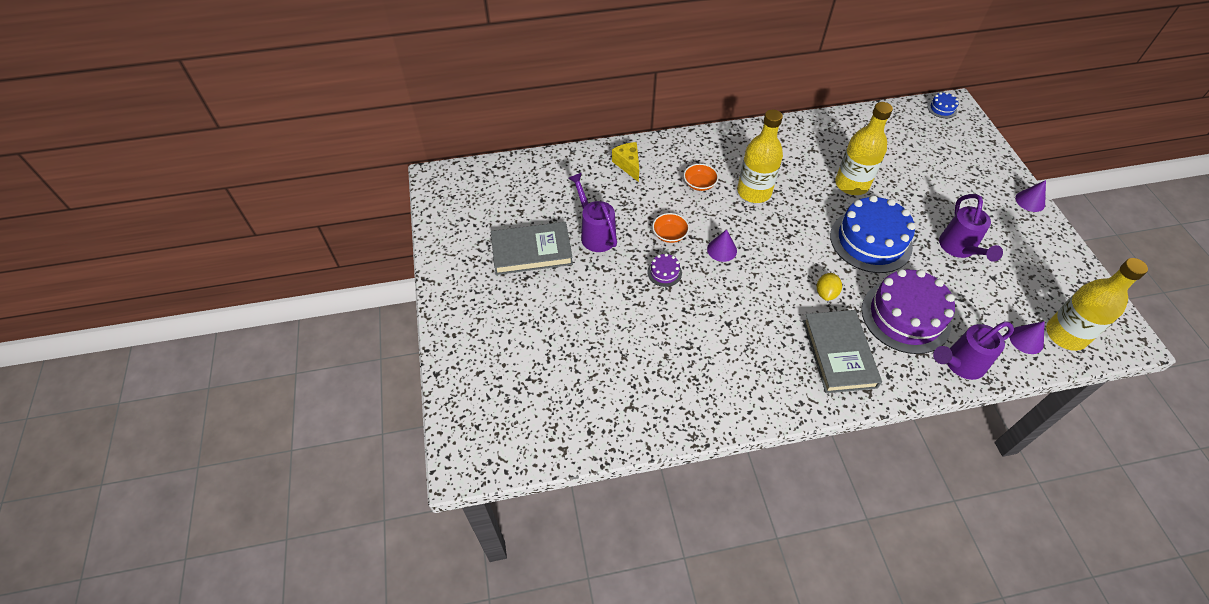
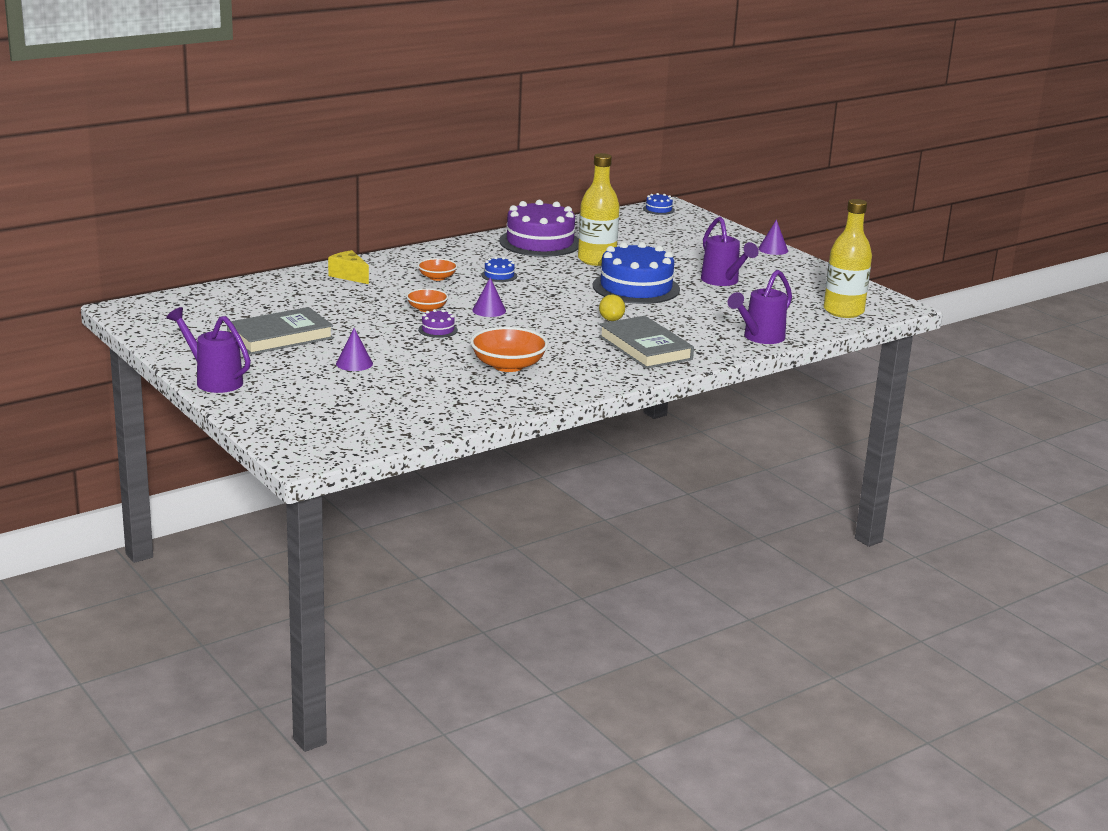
camera: 25 degrees left, 30 degrees down
purple watering can [568,173,617,252] -> purple watering can moved to [166,307,251,393]
yellow bottle [737,109,783,203] -> blue cake [481,257,517,282]
purple cake [861,269,955,354] -> purple cake moved to [499,200,579,257]
purple cone [1009,321,1045,354] -> purple cone moved to [336,328,373,371]
none -> orange bowl [470,327,548,372]

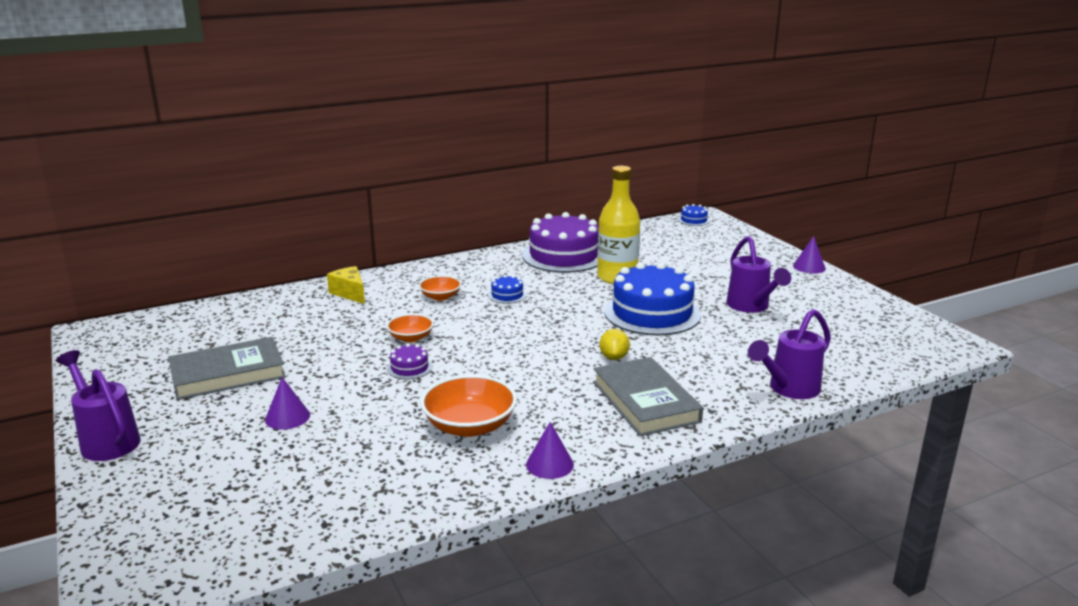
camera: 10 degrees right, 0 degrees up
purple cone [472,277,506,317] -> purple cone moved to [526,422,574,479]
yellow bottle [824,199,872,318] -> none

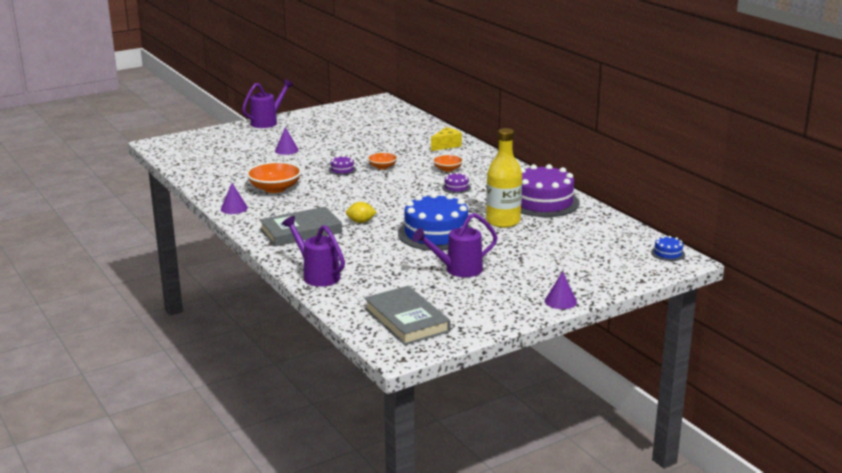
camera: 85 degrees right, 0 degrees up
grey book [168,337,286,400] -> grey book moved to [364,286,450,345]
blue cake [488,275,527,304] -> purple cake [442,172,471,194]

